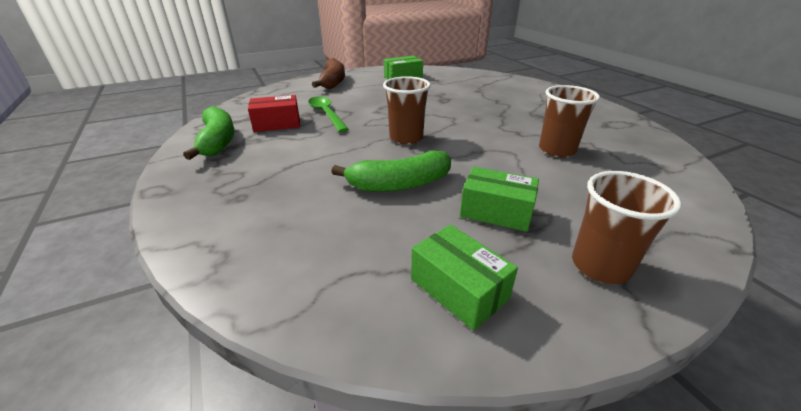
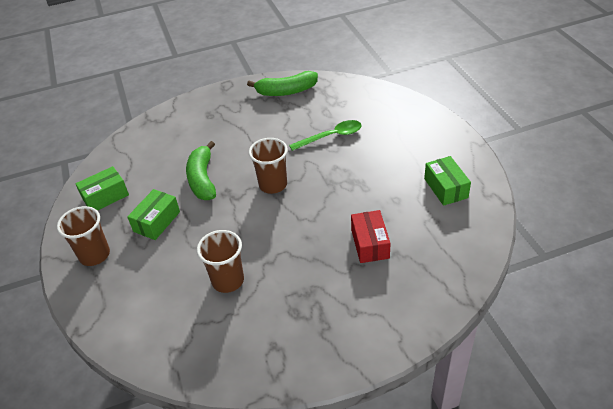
camera: 100 degrees right, 10 degrees up
red box [248,95,300,132] -> red box moved to [351,210,391,263]
brown banana [312,58,345,89] -> none

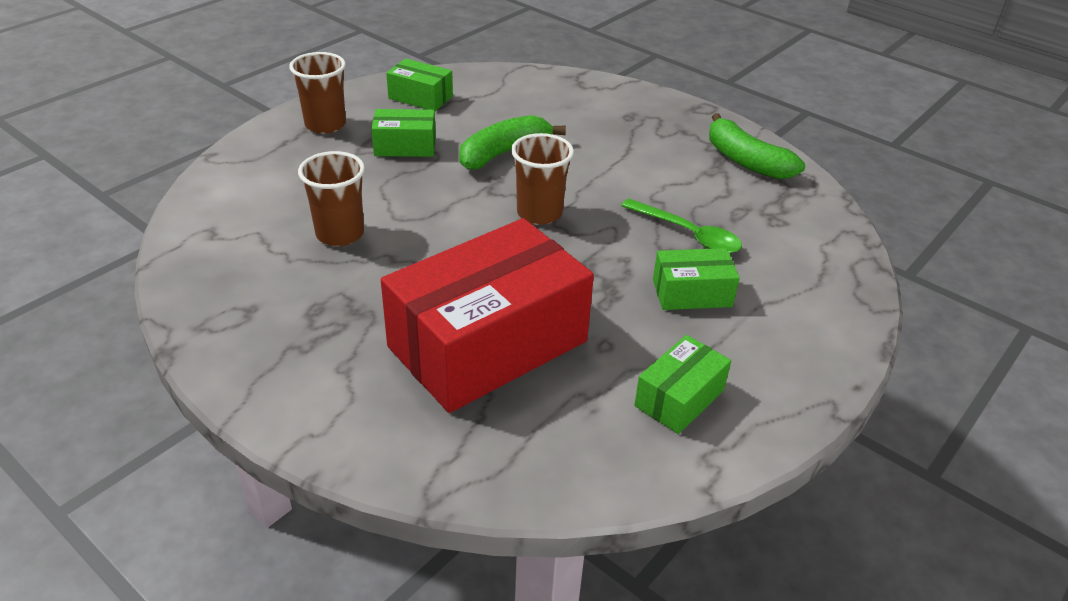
camera: 55 degrees right, 5 degrees down
red box [351,210,391,263] -> red box [381,218,594,413], size x2.18
none -> green box [653,248,740,310]

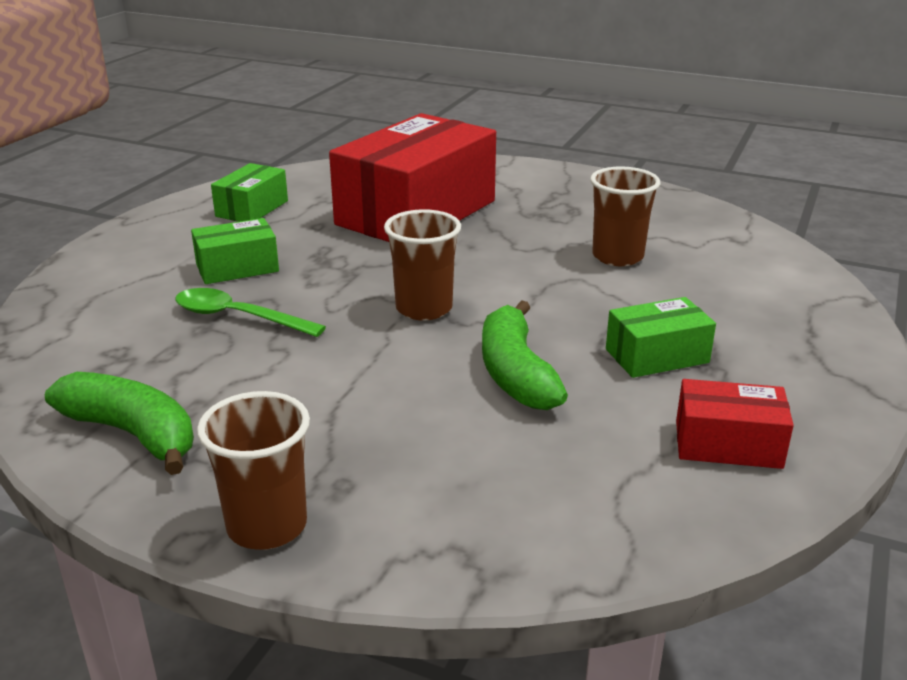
camera: 165 degrees right, 10 degrees down
brown cup [289,52,346,134] -> brown cup moved to [197,391,310,550]
green box [386,58,453,111] -> red box [676,379,794,469]
green banana [459,115,566,170] -> green banana turned 135 degrees clockwise [482,300,568,410]

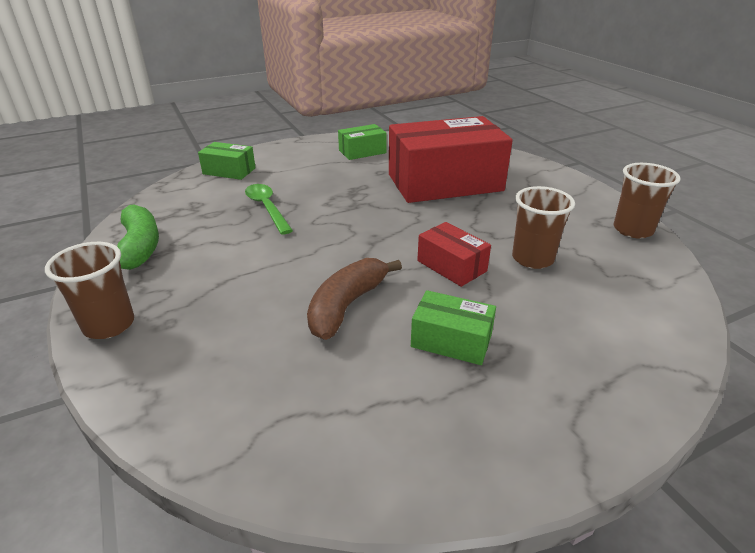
camera: 40 degrees right, 5 degrees up
green box [191,218,279,284] -> green box moved to [198,142,256,180]
brown cup [384,209,461,321] -> brown cup moved to [614,163,681,238]
green banana [482,300,568,410] -> brown banana [307,258,402,340]
red box [676,379,794,469] -> red box moved to [417,222,491,287]

